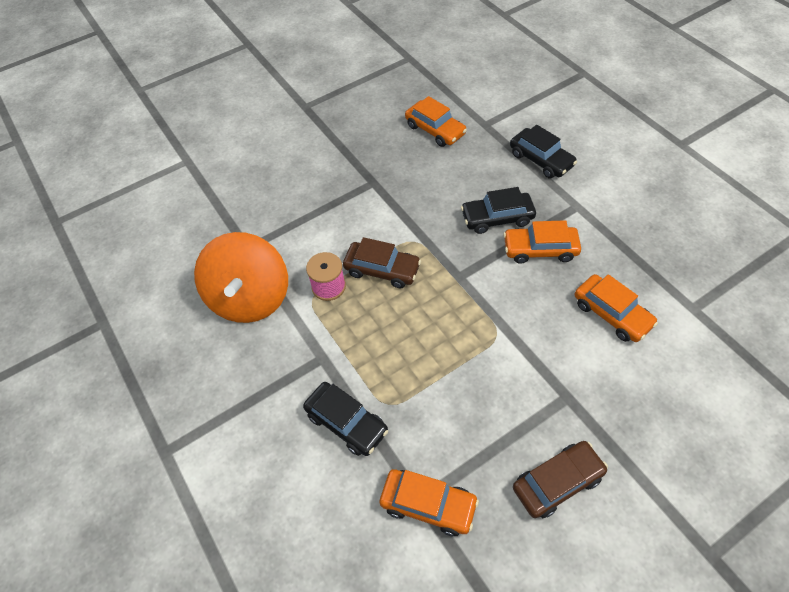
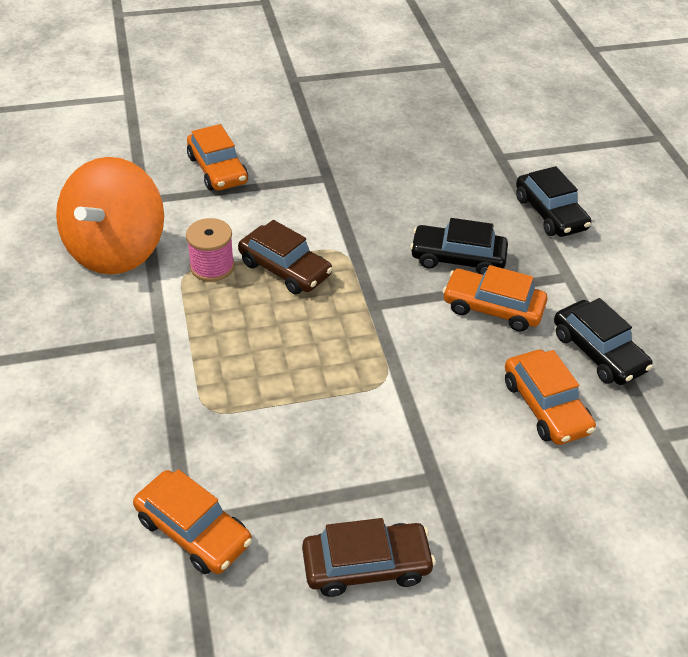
camera: 15 degrees right, 10 degrees down
black car [303,382,388,456] -> black car moved to [554,298,653,385]
orange car [405,96,467,147] -> orange car moved to [187,124,248,191]

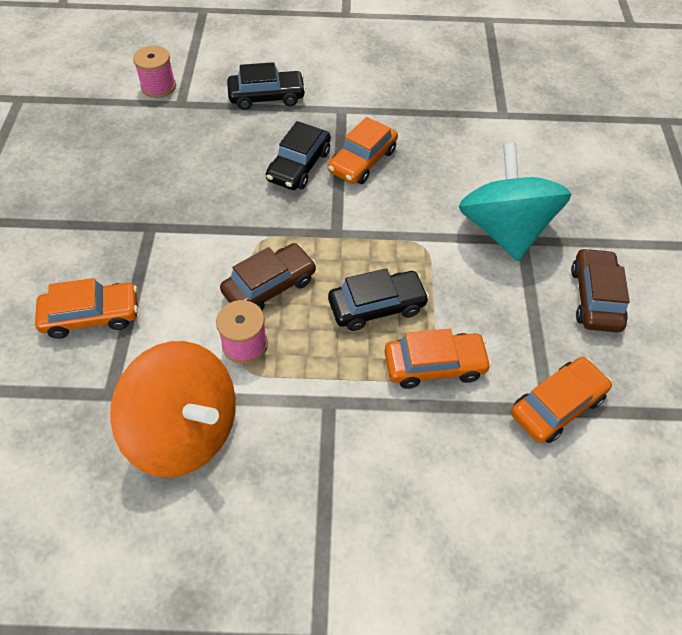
camera: 75 degrees left, 10 degrees up
orange car [505,350,596,445] -> orange car moved to [385,329,492,389]
black car [554,298,653,385] -> black car moved to [328,268,429,331]
none -> pink spool [133,46,176,98]
none -> turquoise spinning top [459,143,571,261]

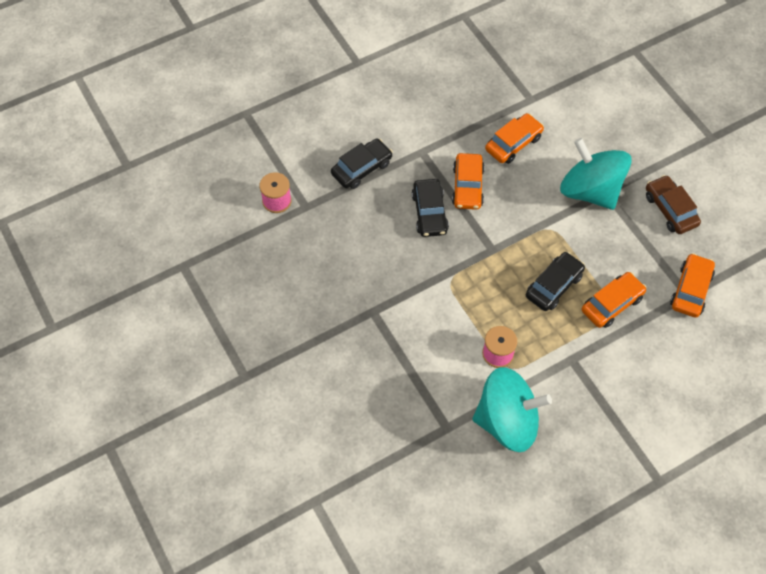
camera: 30 degrees left, 5 degrees up
orange car [35,278,138,339] -> orange car moved to [485,113,544,164]
orange spinning top [111,341,236,477] -> turquoise spinning top [472,367,552,452]
brown car [220,243,316,310] -> none

